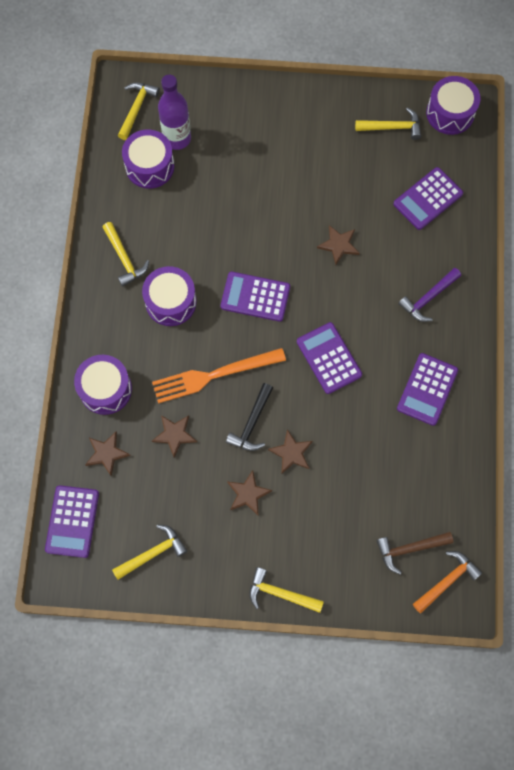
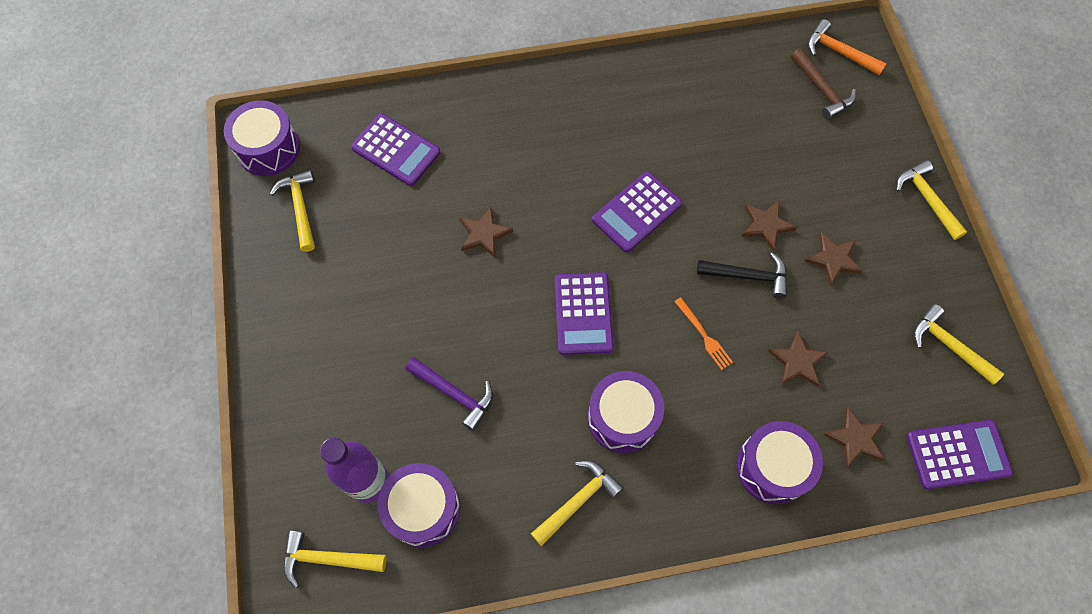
camera: 105 degrees left, 5 degrees down
orange fork [152,348,286,403] -> orange fork [674,297,733,370], size x0.48
yellow hammer [249,567,324,613] -> yellow hammer turned 150 degrees clockwise [896,160,967,240]
purple calculator [397,353,458,426] -> none
purple hammer [398,268,461,322] -> purple hammer moved to [405,357,493,431]

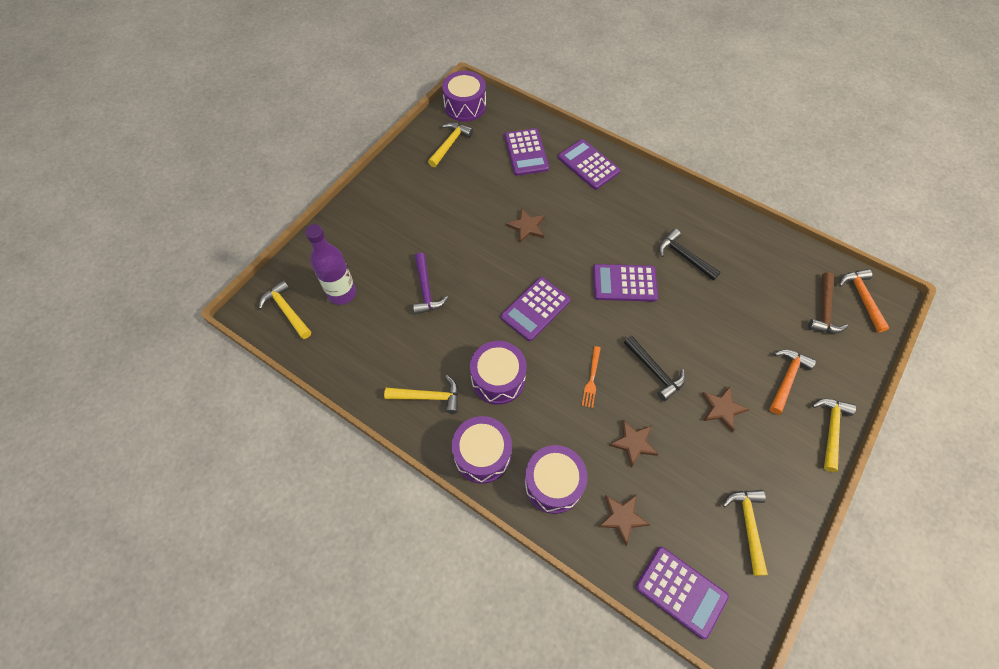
camera: 45 degrees right, 5 degrees down
purple drum [378,463,460,547] -> purple drum moved to [452,416,512,484]
brown star [741,201,797,251] -> none
none -> purple calculator [558,139,620,190]
none -> black hammer [659,229,720,281]
none -> orange hammer [770,349,816,415]

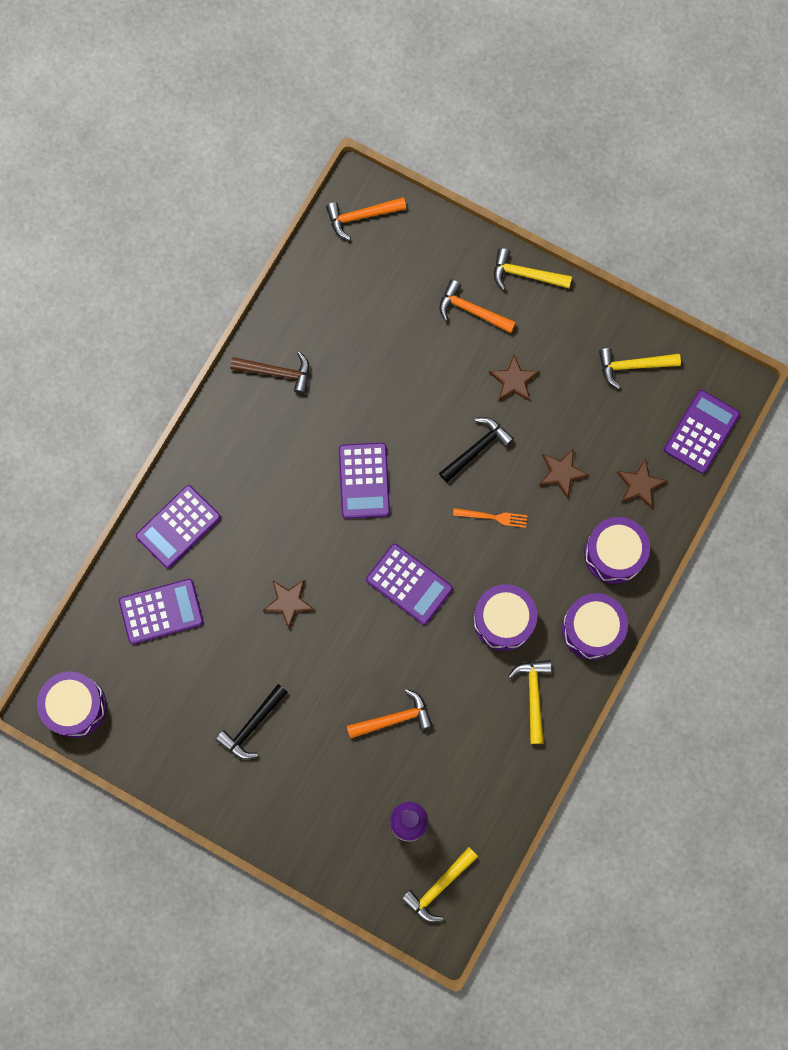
camera: 95 degrees left, 15 degrees up
purple hammer [413,252,448,315] -> orange hammer [347,689,433,739]
yellow hammer [428,122,473,167] -> none
black hammer [659,229,720,281] -> black hammer moved to [215,684,288,759]
brown hammer [808,272,848,333] -> brown hammer moved to [230,352,310,394]

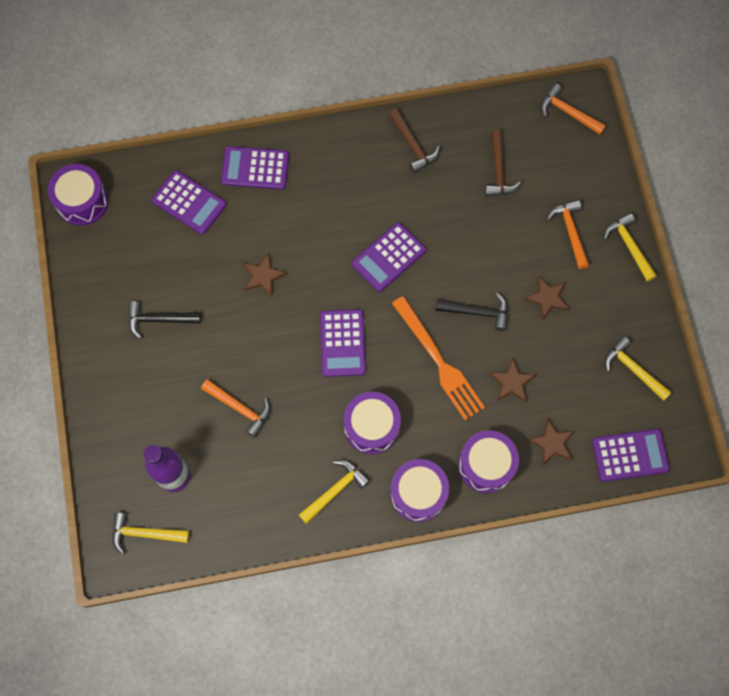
camera: 50 degrees right, 5 degrees down
orange fork [453,508,527,528] -> orange fork [392,296,485,420], size x2.10
none -> brown hammer [485,130,522,196]

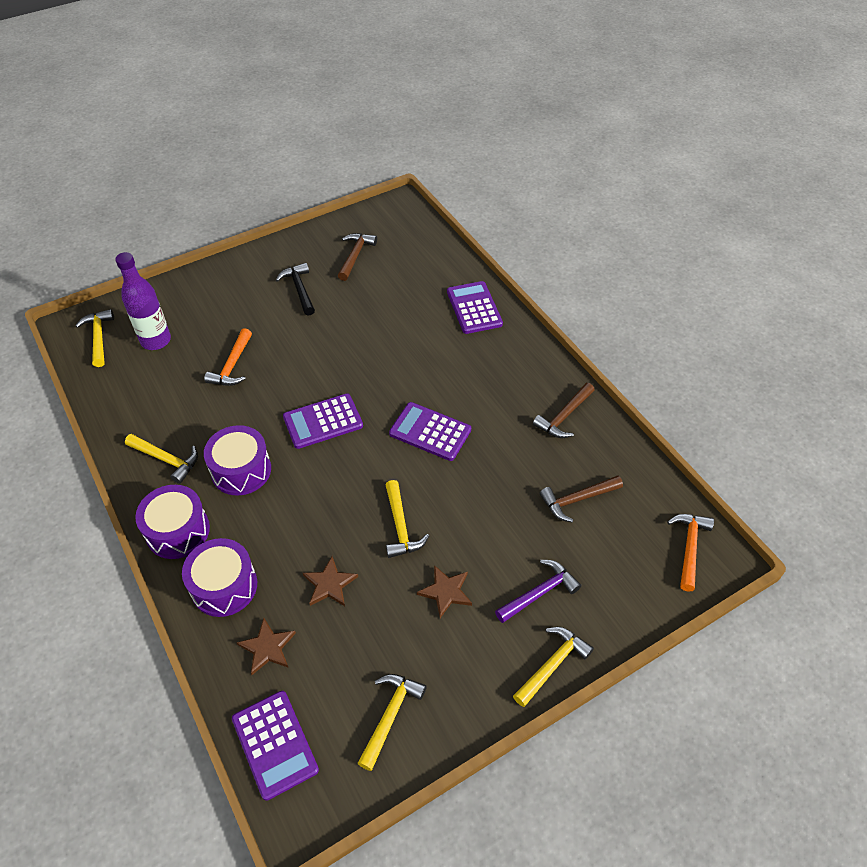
camera: 70 degrees right, 20 degrees down
purple drum [48,164,109,226] -> none
purple calculator [152,170,227,235] -> none
brown star [243,253,287,296] -> none
orange fork [392,296,485,420] -> none
black hammer [435,293,508,331] -> yellow hammer [386,480,429,558]
orange hammer [546,200,589,269] -> purple hammer [495,560,581,623]
none -> brown hammer [338,233,377,281]

